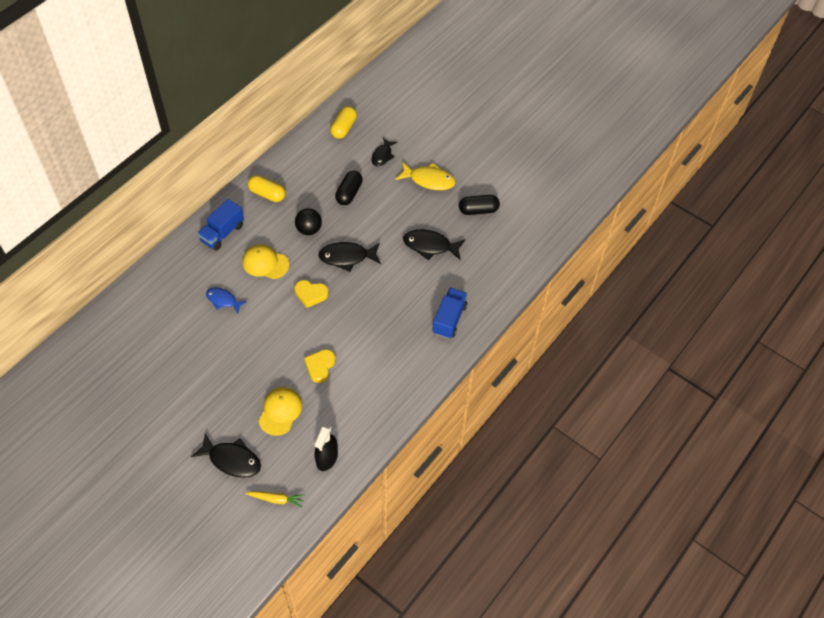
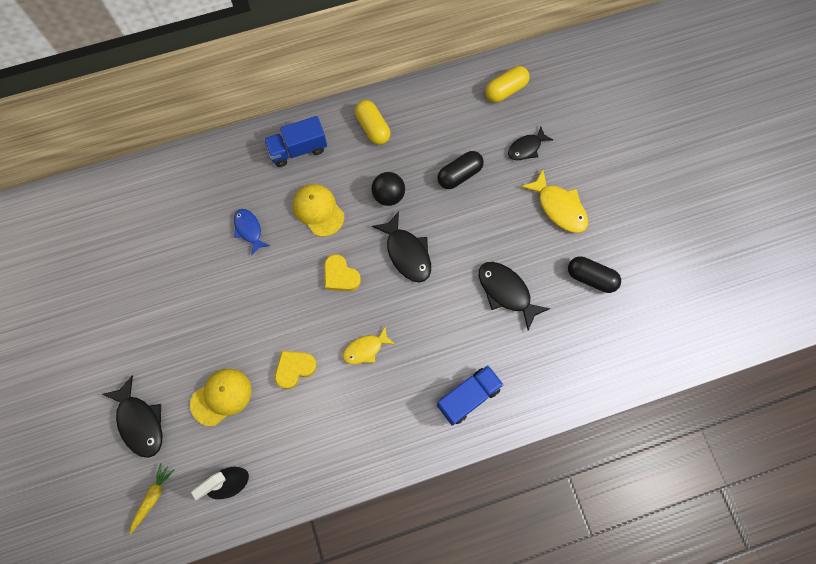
camera: 35 degrees right, 15 degrees up
yellow carrot [245,491,305,507] -> yellow carrot turned 105 degrees counterclockwise [129,463,175,534]
black fish [318,242,381,272] -> black fish turned 150 degrees counterclockwise [372,211,431,283]
none -> yellow fish [343,327,395,364]

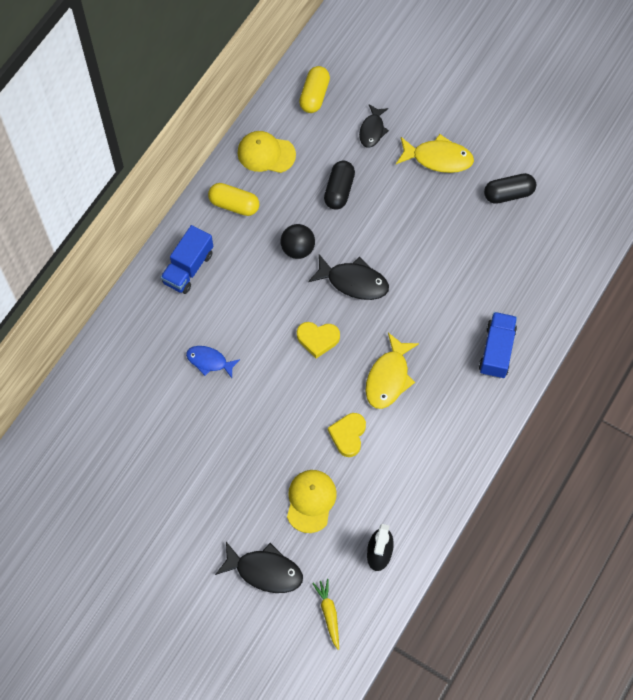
camera: 40 degrees left, 5 degrees down
yellow cap [293,184,344,236] -> yellow cap moved to [237,131,296,173]
yellow fish [343,327,395,364] -> yellow fish [366,333,419,409], size x1.53
black fish [479,262,551,330] -> none

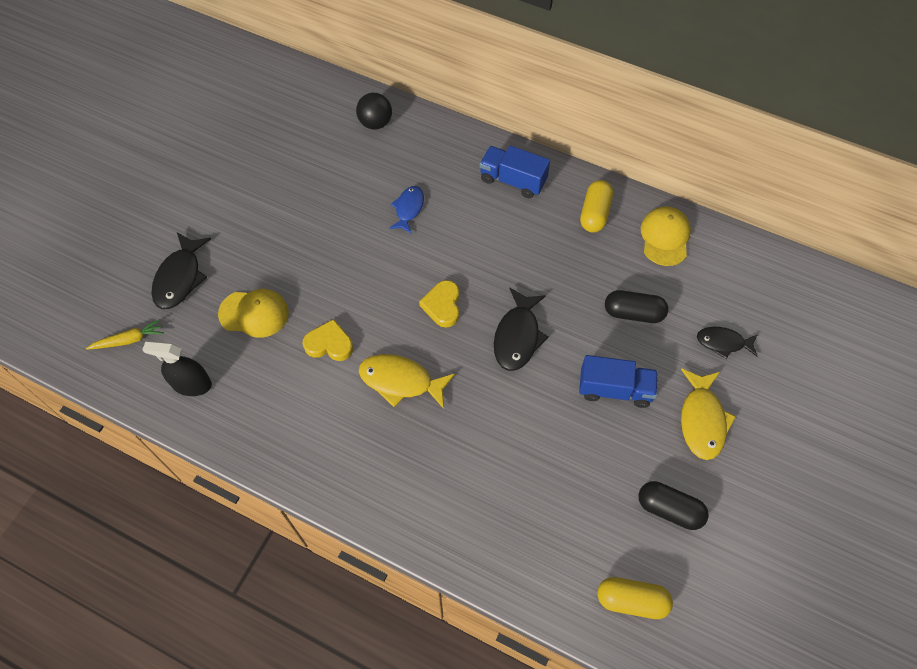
camera: 85 degrees right, 5 degrees down
black ball [281,224,315,259] -> black ball moved to [356,93,392,129]
yellow capsule [299,66,330,113] -> yellow capsule moved to [598,577,673,619]
blue truck [479,312,517,378] -> blue truck moved to [579,355,658,408]
black capsule [484,173,536,204] -> black capsule turned 45 degrees counterclockwise [638,481,709,530]

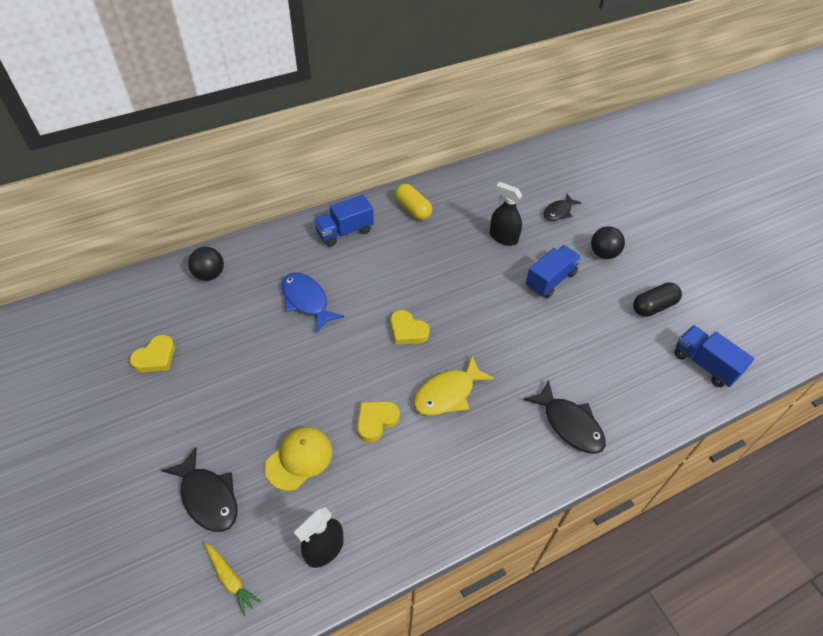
camera: 55 degrees left, 10 degrees down
yellow carrot [86,319,164,350] -> yellow carrot turned 120 degrees clockwise [204,543,261,616]
blue fish [389,186,424,234] -> blue fish [282,272,344,333], size x1.53
black fish [494,288,549,371] -> black fish moved to [524,380,606,454]
yellow capsule [598,577,673,619] -> blue truck [674,325,754,387]
black capsule [605,290,668,323] -> black spray bottle [490,182,523,246]
yellow cap [641,207,691,266] -> none
yellow fish [681,368,736,460] -> black ball [591,226,625,259]
none -> yellow heart [130,335,175,372]

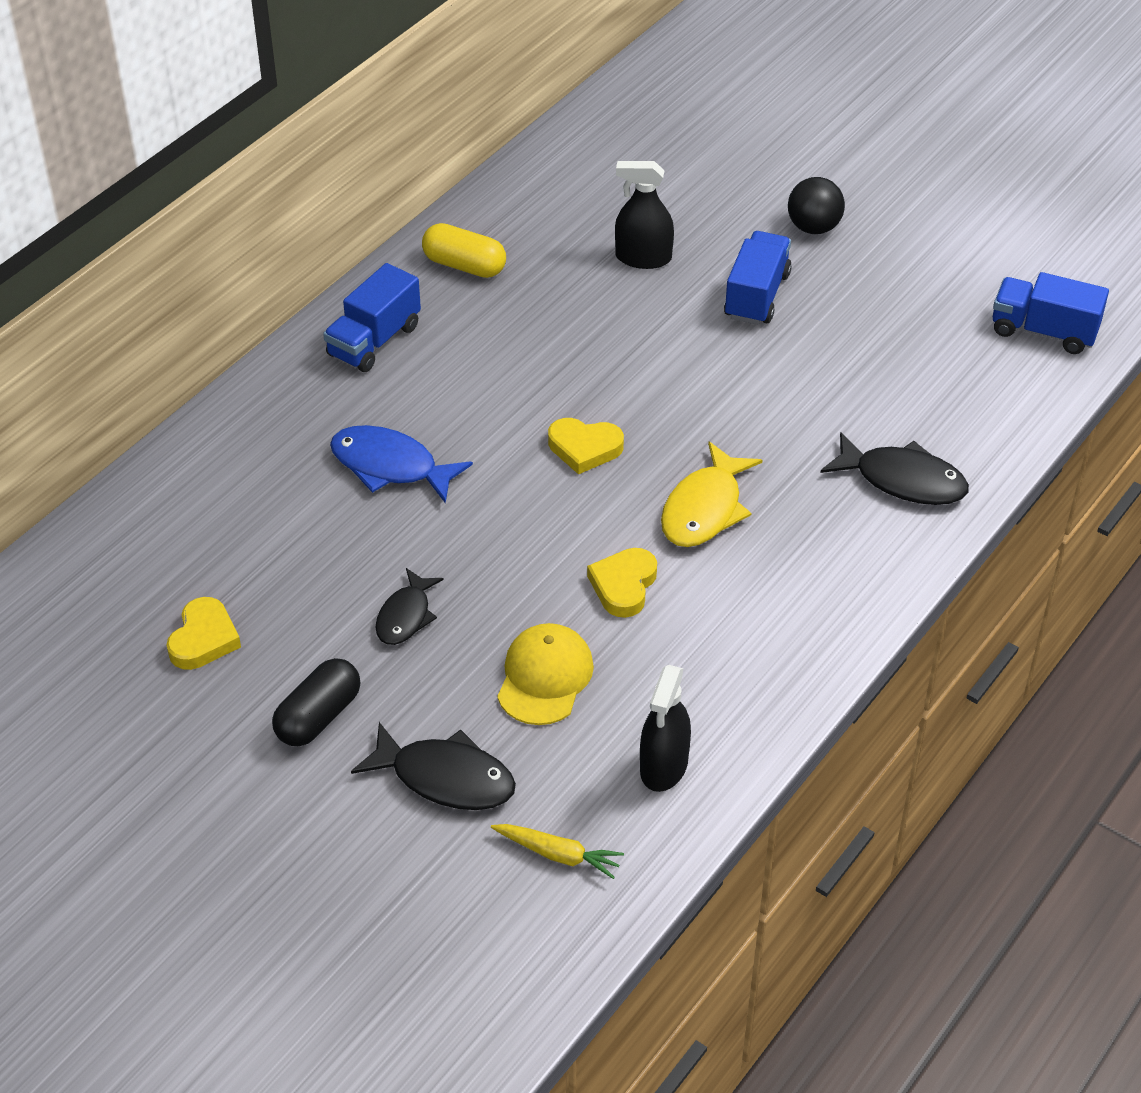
camera: 25 degrees left, 5 degrees down
black ball [188,247,224,281] -> none
black fish [544,194,581,221] -> black fish moved to [375,568,444,645]
black capsule [633,282,682,317] -> black capsule moved to [272,658,360,746]

